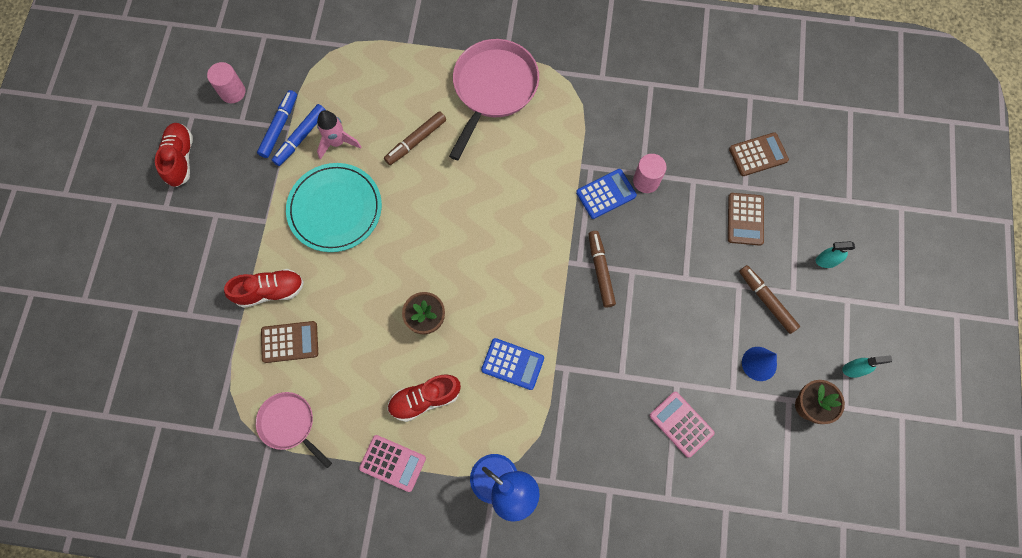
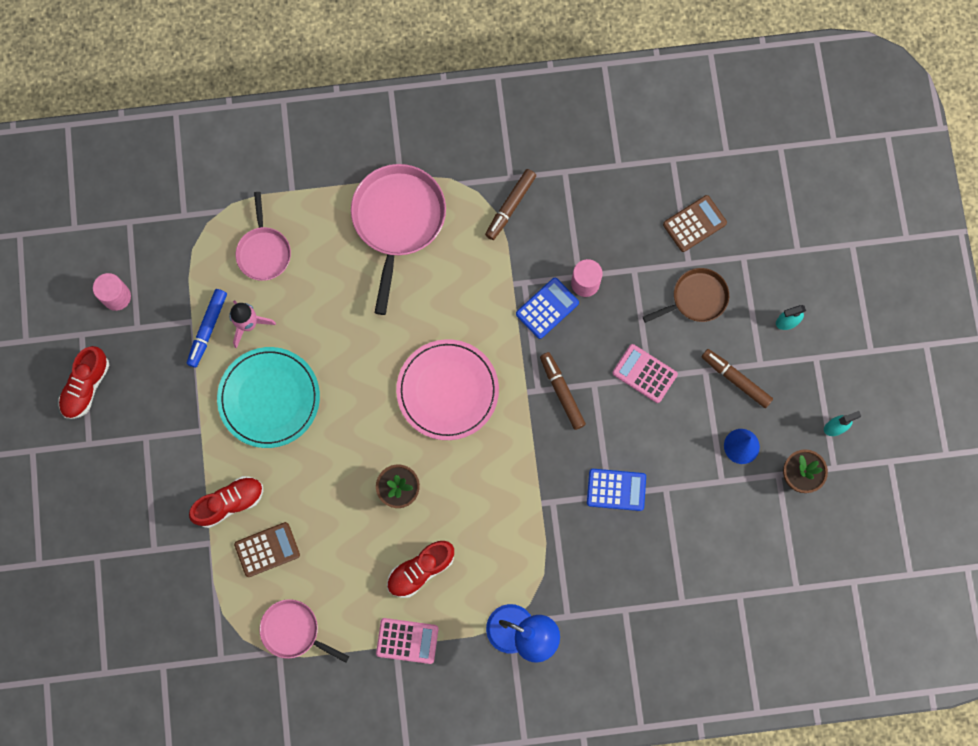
camera: 15 degrees left, 5 degrees up
red shoe [155,123,193,187] -> red shoe turned 135 degrees counterclockwise [58,346,109,419]
blue marker [257,90,297,158] -> none
brown marker [384,111,446,165] -> brown marker moved to [485,169,536,240]
blue calculator [481,338,544,390] -> blue calculator moved to [587,469,646,511]
pink calculator [650,392,714,458] -> pink calculator moved to [612,344,678,403]
brown calculator [728,193,764,246] -> brown pan [643,268,729,323]
none -> pink pan [236,192,291,281]
none -> pink plate [396,339,499,440]

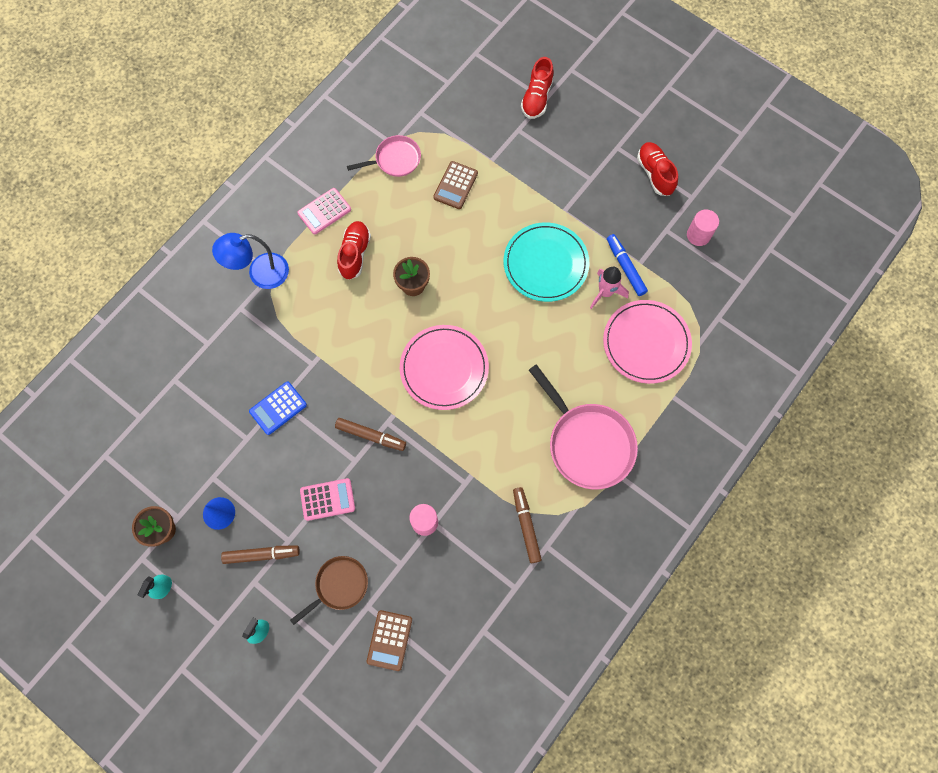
camera: 135 degrees right, 5 degrees down
red shoe [189,476,263,528] -> red shoe moved to [521,57,554,119]
pink pan [236,192,291,281] -> pink plate [603,300,692,384]
blue calculator [516,278,579,339] -> none
brown pan [643,268,729,323] -> brown pan turned 150 degrees counterclockwise [290,556,368,625]

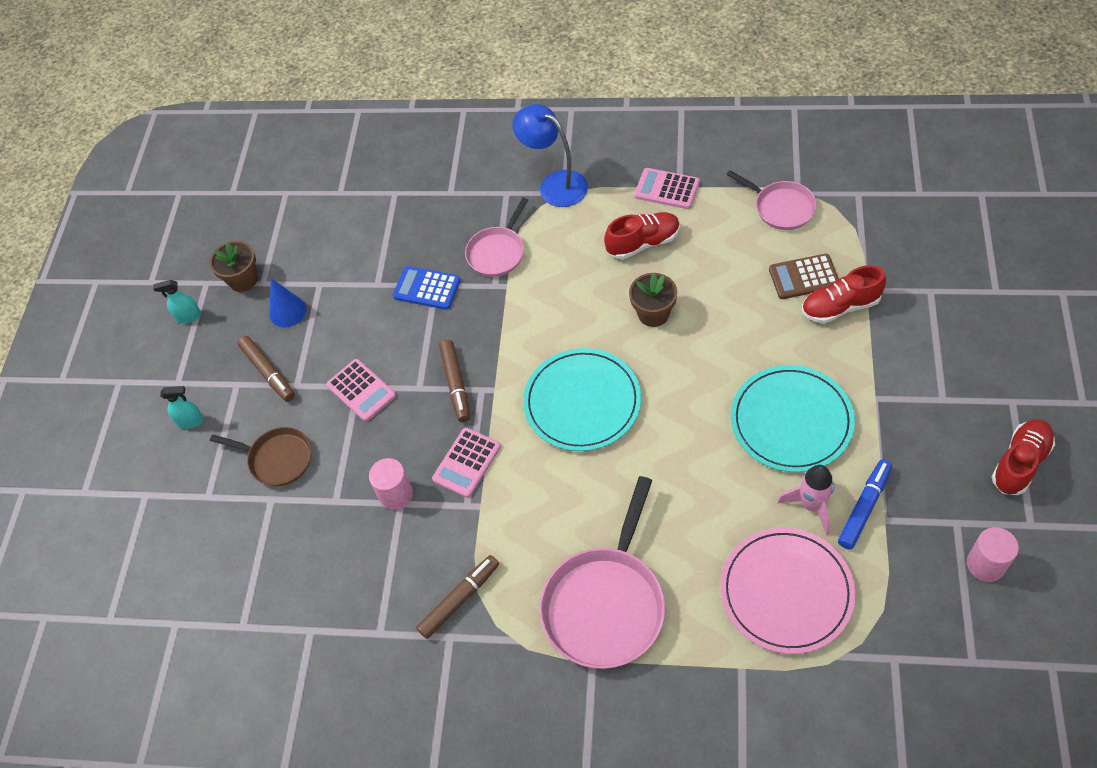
camera: 65 degrees right, 15 degrees down
brown calculator [367,610,412,671] -> none
pink plate [400,325,489,410] -> turquoise plate [523,348,641,451]
red shoe [521,57,554,119] -> red shoe moved to [802,265,886,323]
none -> pink calculator [432,428,501,498]
none -> pink pan [465,197,528,277]

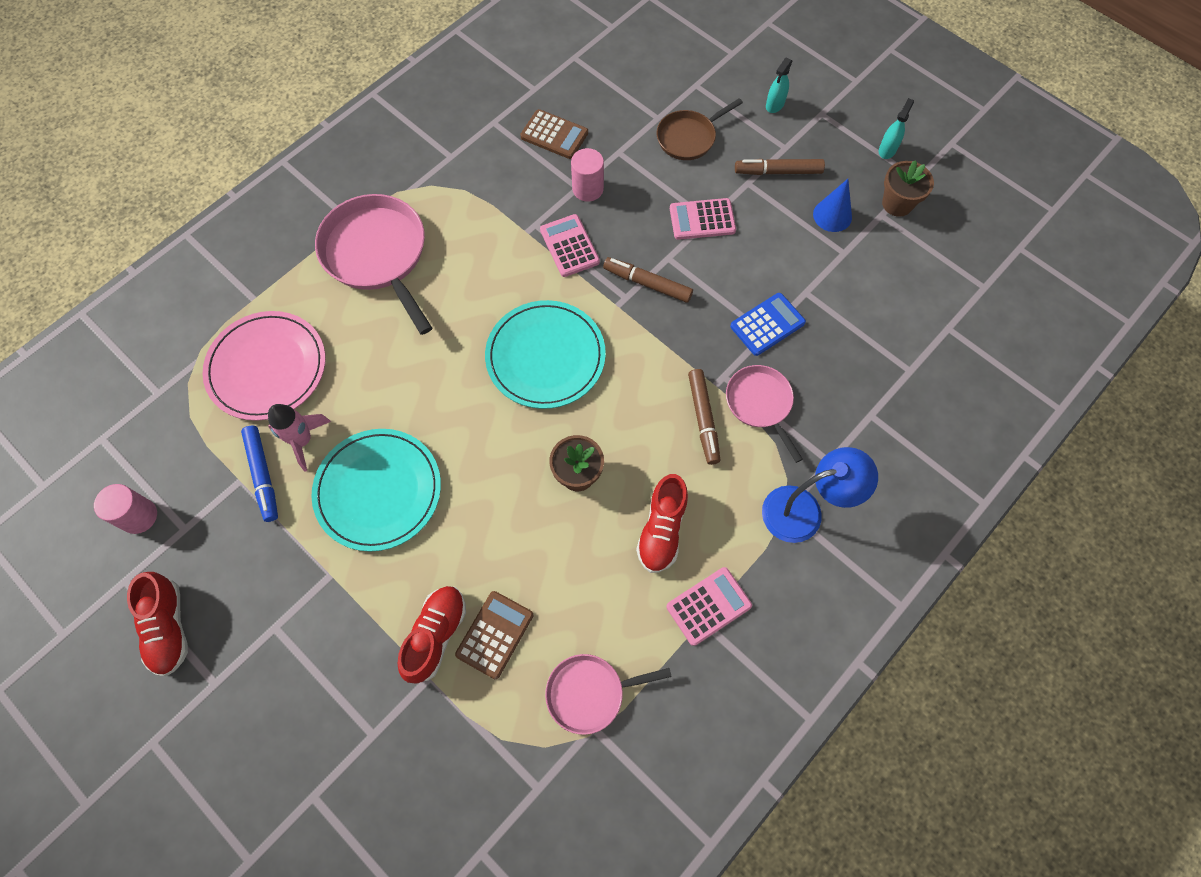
camera: 120 degrees right, 10 degrees up
brown marker [416,555,499,639] -> brown marker moved to [688,369,720,465]
none -> brown calculator [520,109,588,159]

